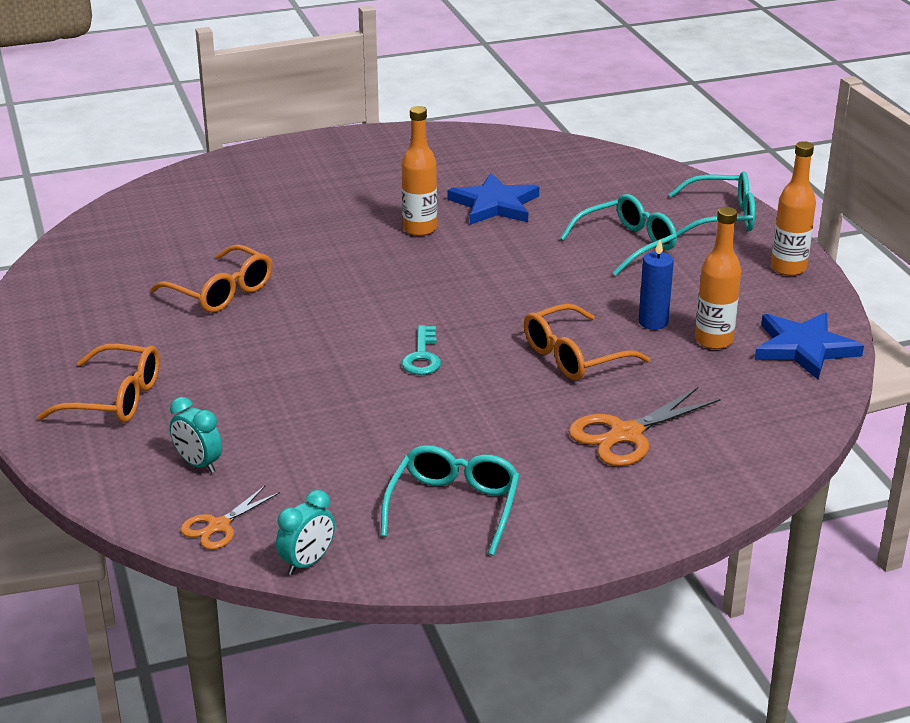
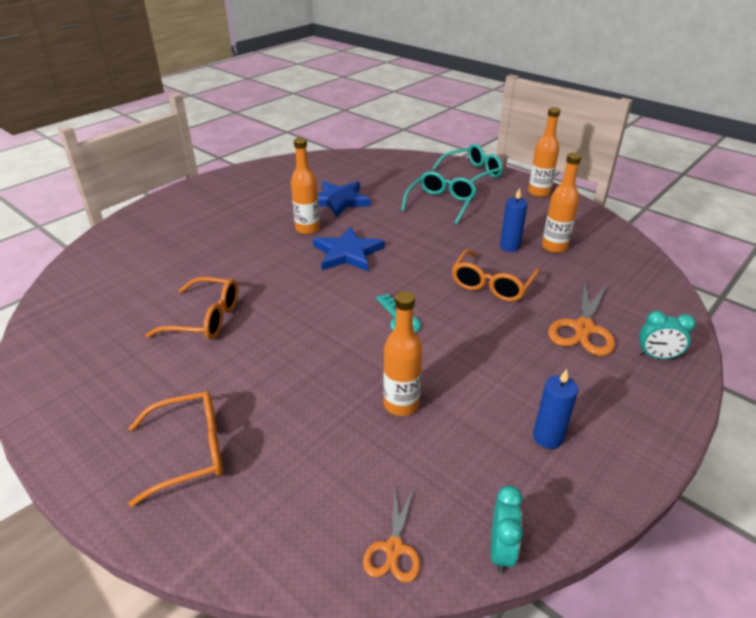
camera: 30 degrees left, 5 degrees up
turquoise clock [170,397,222,473] -> turquoise clock moved to [639,311,696,360]
turquoise glasses [381,445,520,556] -> blue candle [533,369,578,449]
blue star [755,312,864,380] -> blue star moved to [313,226,385,271]
none -> orange bottle [383,291,423,416]

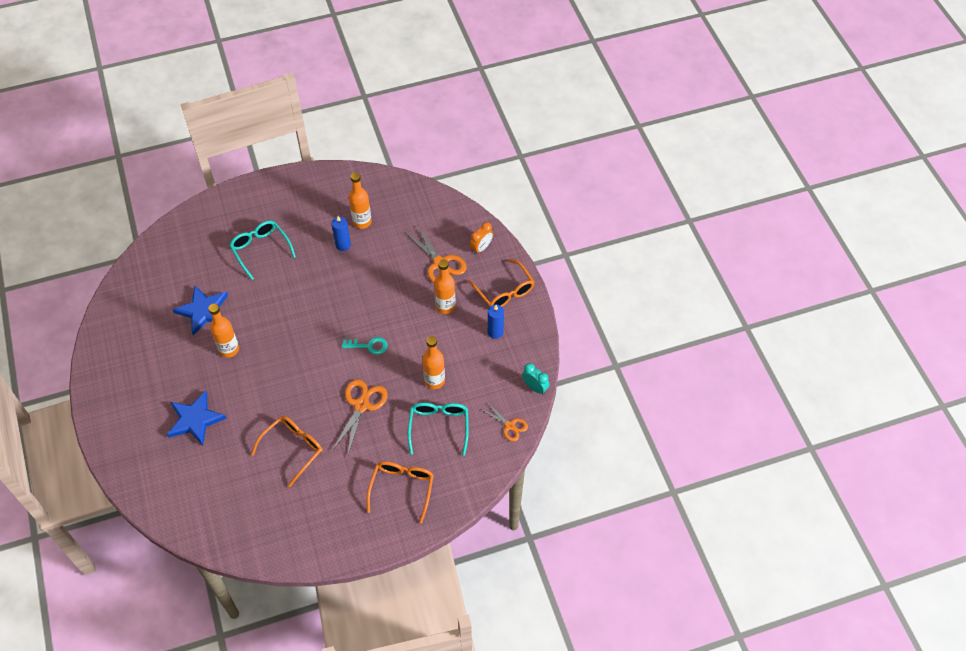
camera: 60 degrees left, 20 degrees up
blue star [313,226,385,271] -> blue star moved to [167,391,227,446]
turquoise glasses [432,144,503,183] -> turquoise glasses moved to [408,402,469,456]
orange glasses [452,250,540,302] -> orange glasses moved to [468,259,534,307]
orange bottle [528,107,560,197] -> orange bottle moved to [434,259,456,314]
turquoise clock [639,311,696,360] -> orange clock [470,222,493,255]
none -> orange scissors [332,379,388,454]

